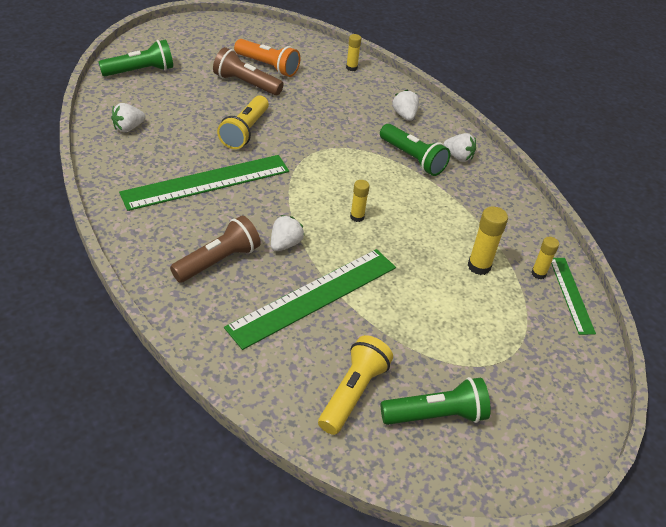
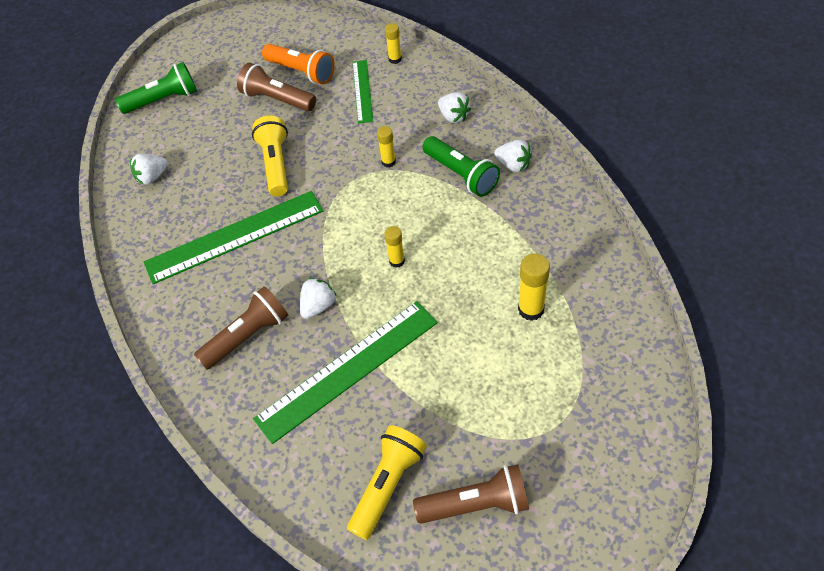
camera: 10 degrees right, 10 degrees up
yellow flashlight [217,95,269,149] -> yellow flashlight turned 150 degrees clockwise [252,116,288,196]
green flashlight [381,377,491,425] -> brown flashlight [413,464,529,524]
white strawberry [392,90,419,121] -> white strawberry turned 150 degrees clockwise [438,92,471,123]
yellow glue stick [531,237,559,279] -> yellow glue stick moved to [377,126,396,167]
green ruler [551,258,596,335] -> green ruler moved to [353,60,373,123]

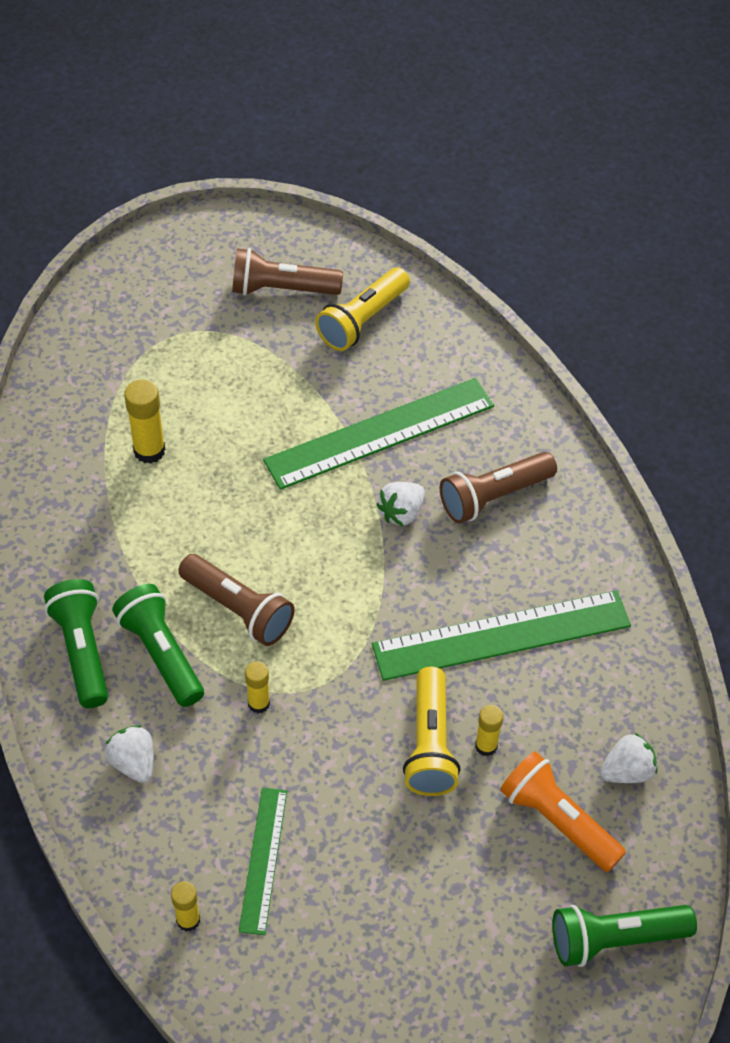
camera: 175 degrees left, 0 degrees up
brown flashlight [237,63,316,112] -> brown flashlight moved to [178,554,295,646]
orange flashlight [262,44,335,84] -> orange flashlight moved to [500,751,626,872]
yellow glue stick [385,226,405,268] -> yellow glue stick moved to [475,705,503,756]
white strawberry [495,140,532,172] -> green flashlight [44,579,108,708]

